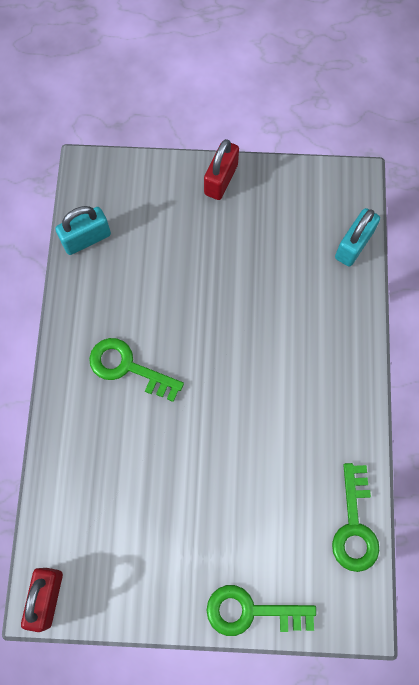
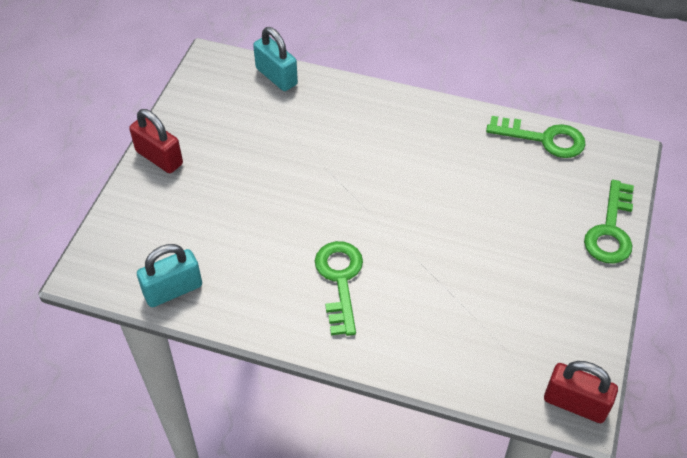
camera: 75 degrees left, 20 degrees down
turquoise padlock [55,206,111,255] -> turquoise padlock turned 75 degrees clockwise [137,244,202,307]
green key [89,338,184,402] -> green key turned 135 degrees clockwise [315,241,363,336]

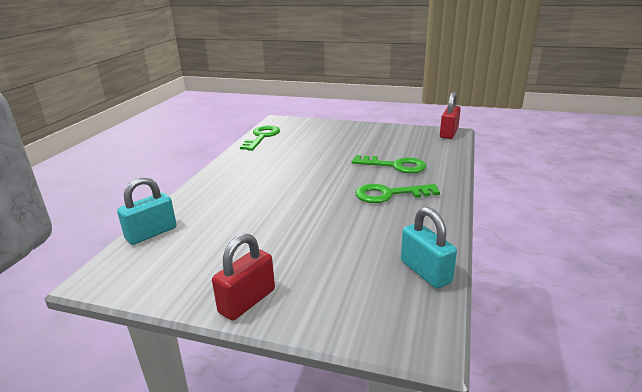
camera: 90 degrees left, 25 degrees down
green key [584,180,634,264] -> green key moved to [352,155,427,174]

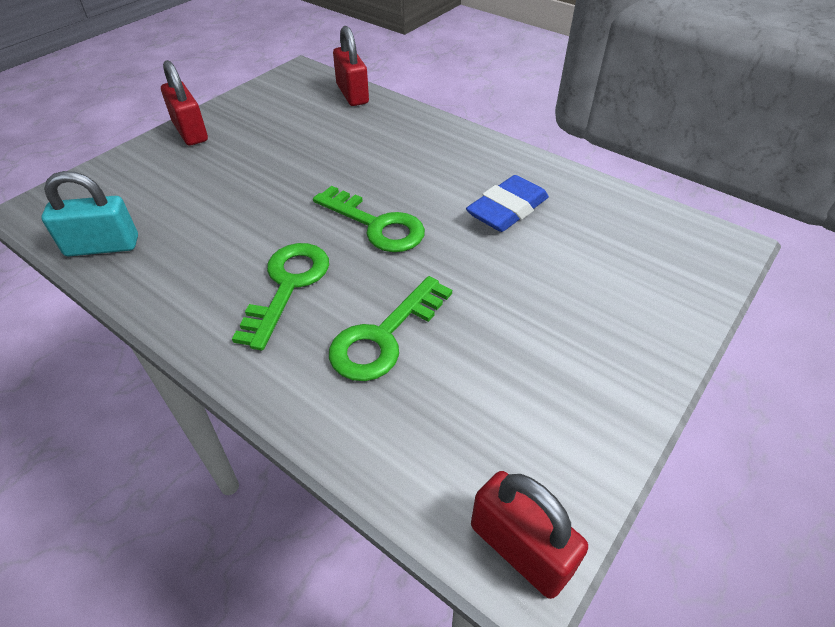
camera: 110 degrees right, 20 degrees up
turquoise padlock [117,177,177,245] -> red padlock [333,26,369,106]
green key [240,125,280,151] -> green key moved to [313,186,425,252]
none -> blue eraser [466,175,549,232]

